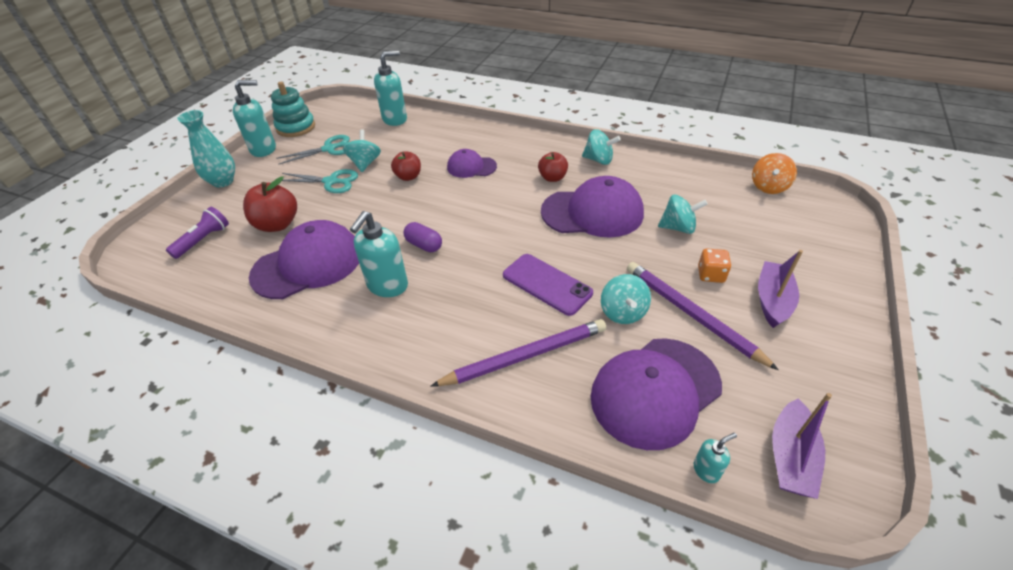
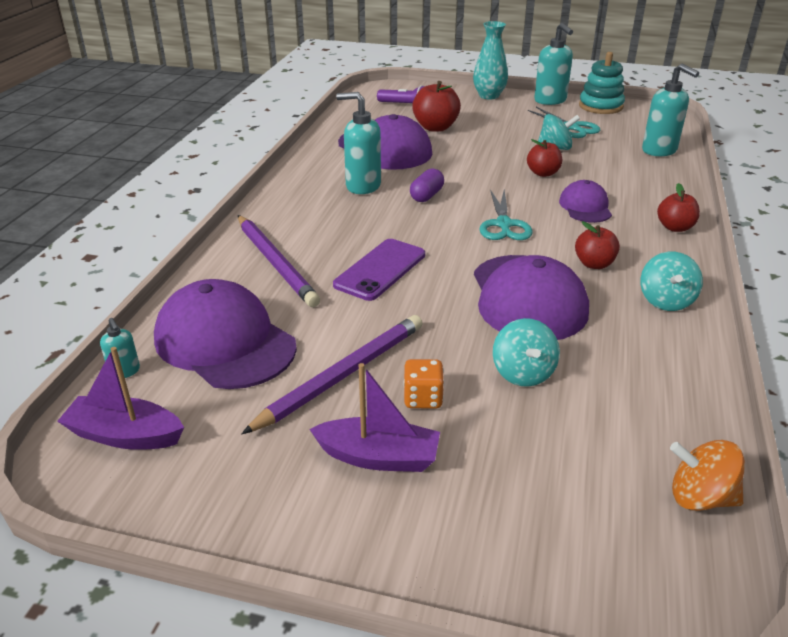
camera: 80 degrees right, 10 degrees down
turquoise scissors [282,169,358,193] -> turquoise scissors moved to [479,189,533,240]
turquoise spinning top [601,274,651,324] -> none
none -> red apple [657,183,700,232]

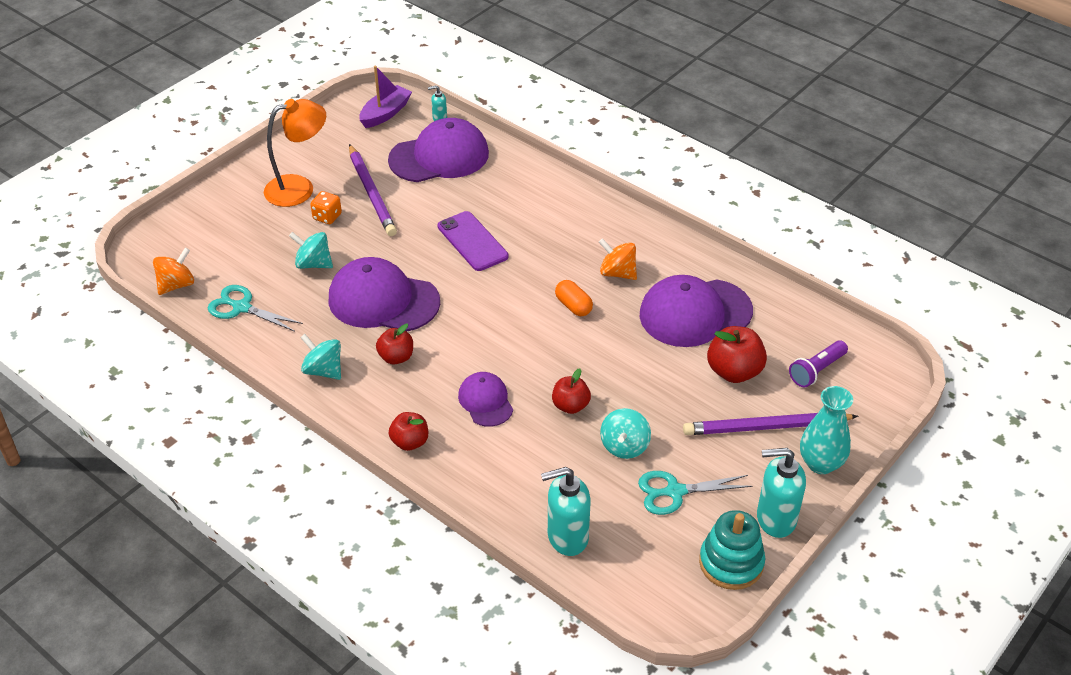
camera: 115 degrees right, 10 degrees up
purple pencil [238,215,320,307] -> purple pencil moved to [683,413,858,435]
purple boat [309,363,440,472] -> orange lamp [264,99,326,207]
turquoise soap dispenser [336,92,381,194] -> orange spinning top [599,238,637,280]
purple capsule [410,169,444,202] -> orange capsule [555,280,593,316]
turquoise scissors [479,189,533,240] -> turquoise scissors moved to [208,285,303,332]
purple cap [559,180,612,223] -> purple cap turned 135 degrees counterclockwise [458,372,513,427]

